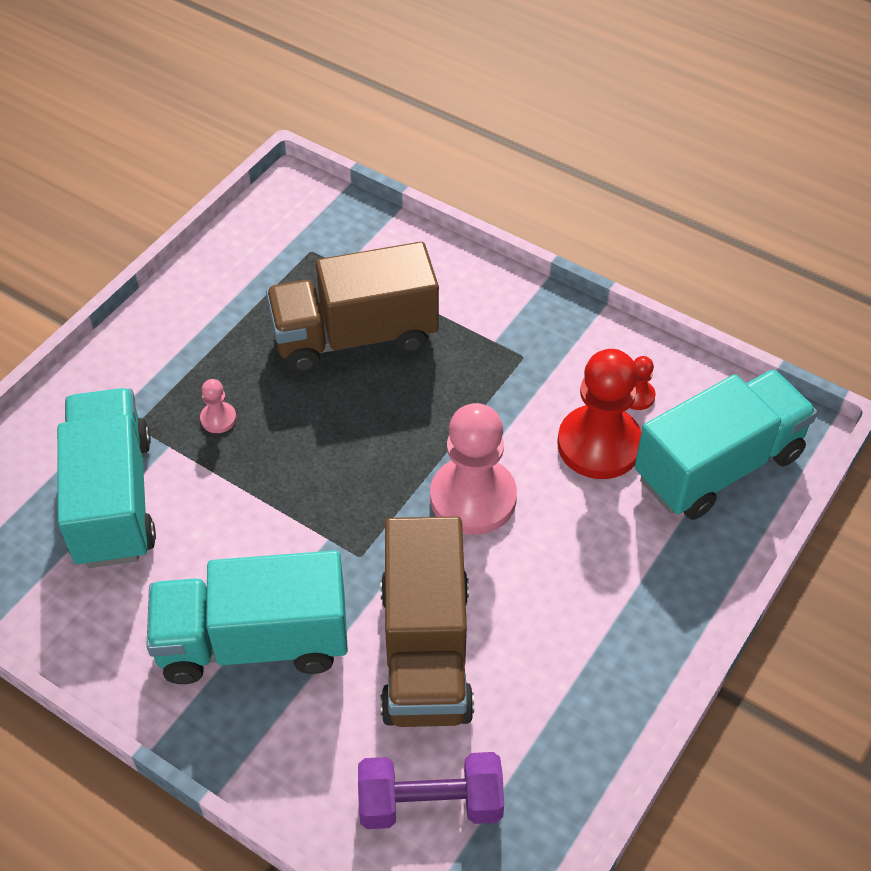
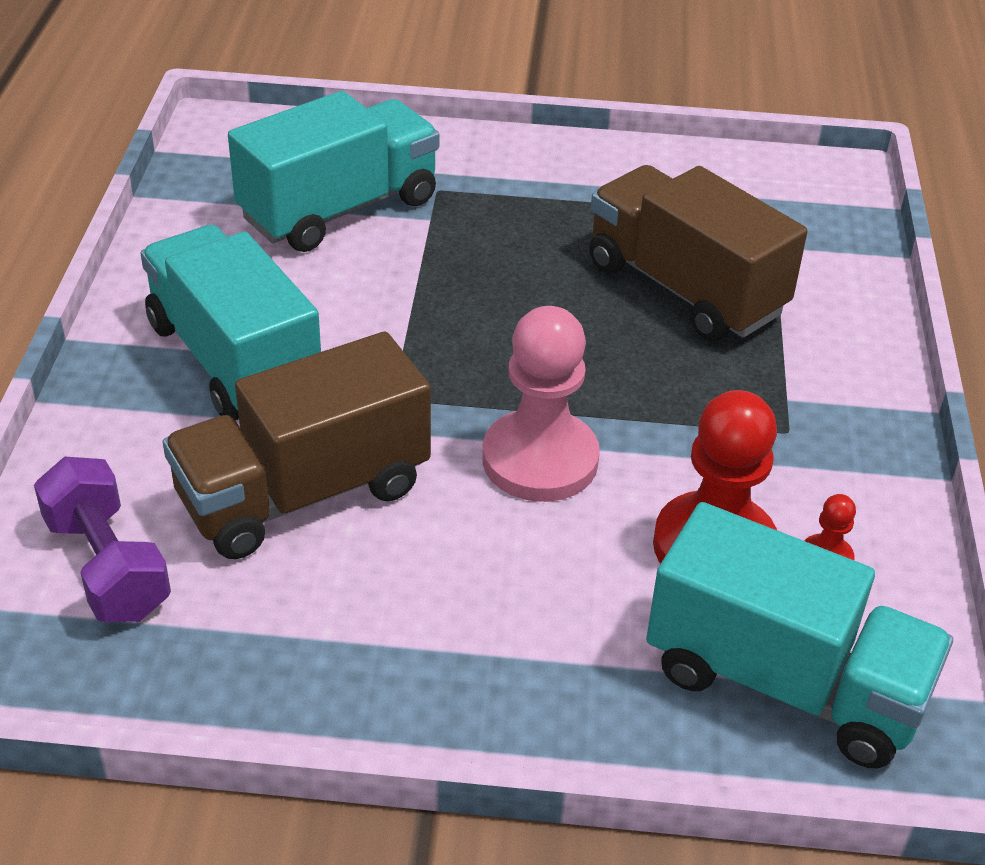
camera: 60 degrees right, 10 degrees down
pink pawn [200,379,237,433] -> none

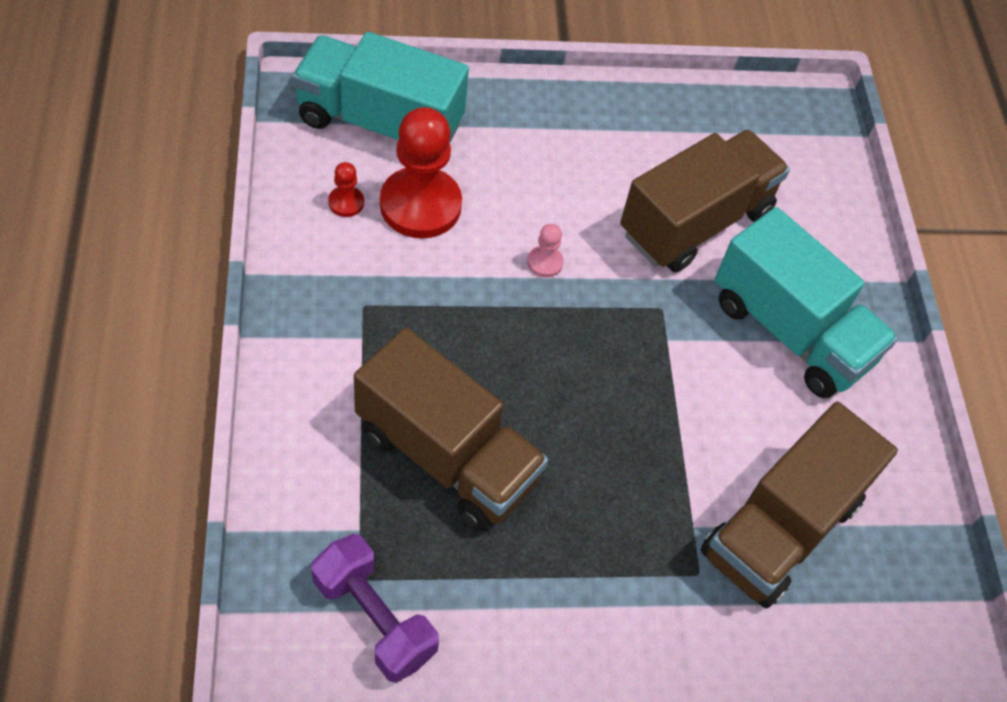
camera: 165 degrees right, 15 degrees up
purple dumbbell [34,456,171,622] -> purple dumbbell moved to [311,534,439,683]
turquoise truck [228,91,439,252] -> brown truck [701,402,898,608]
pink pawn [482,306,600,502] -> pink pawn [527,224,564,278], size x0.43

